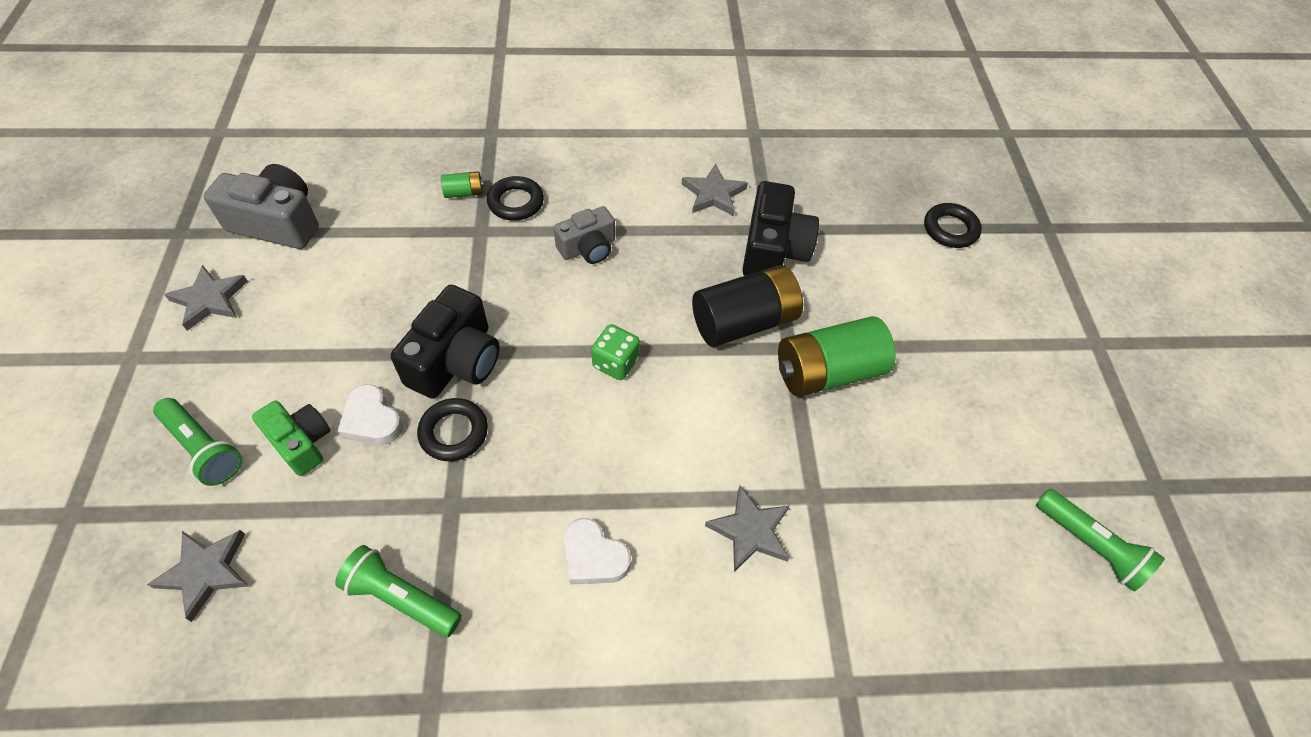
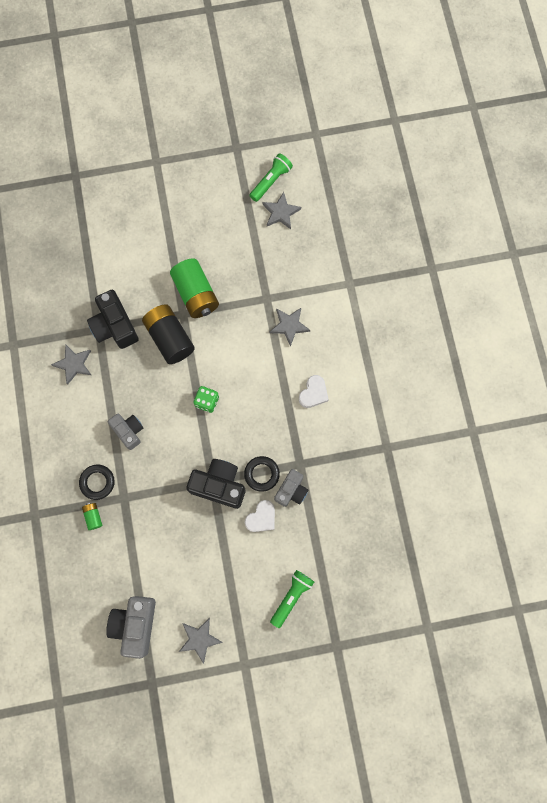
camera: 95 degrees left, 20 degrees up
grey star [147,530,249,622] -> grey star moved to [262,192,301,229]
green camera [252,401,330,476] -> none
green flashlight [335,545,462,637] -> none
black camera [742,181,819,276] -> black camera turned 120 degrees counterclockwise [87,290,139,349]
black ring [924,203,982,248] -> none
none -> grey camera [274,469,308,507]

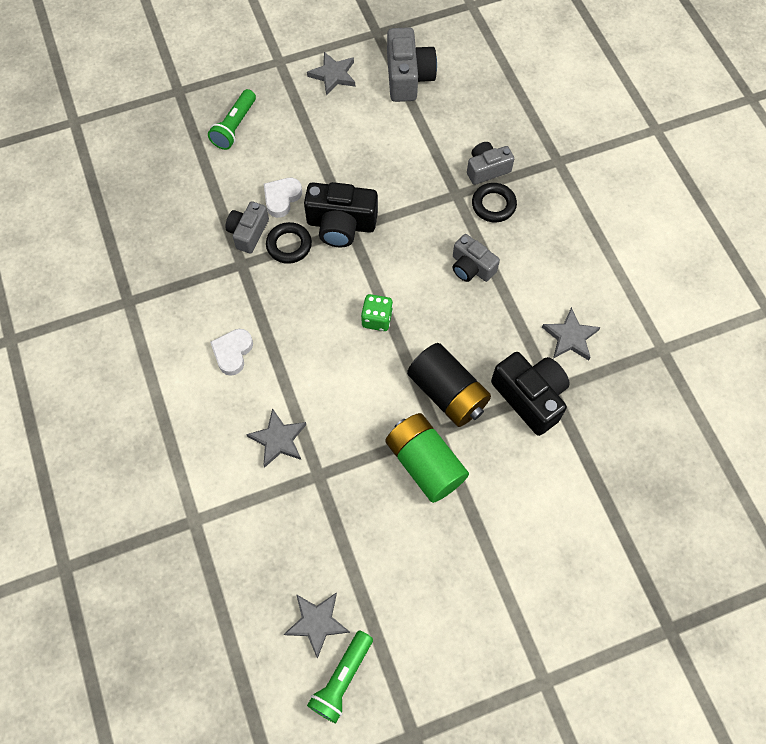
camera: 170 degrees right, 10 degrees down
green battery [82,503,102,530] -> grey camera [467,142,514,185]

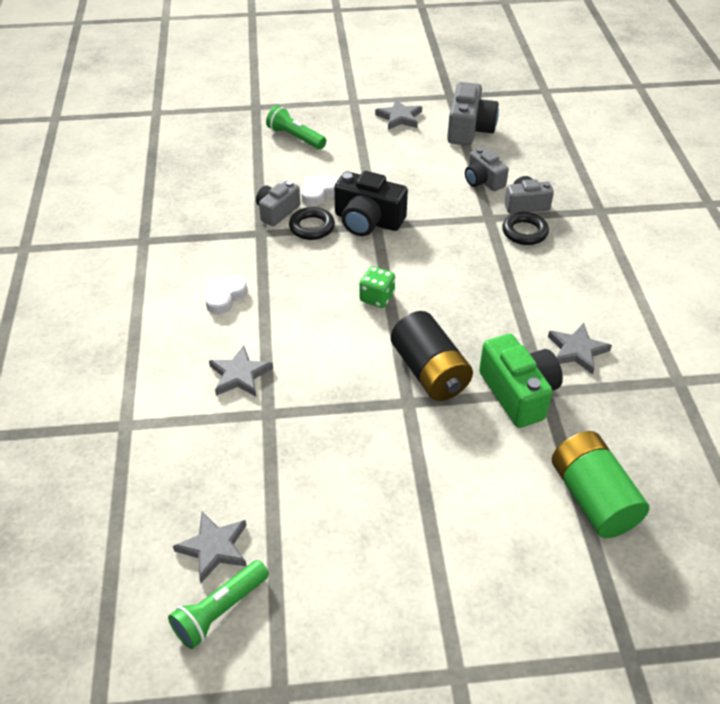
camera: 15 degrees right, 20 degrees down
green flashlight [208,89,256,150] -> green flashlight turned 90 degrees clockwise [266,105,326,149]
green battery [386,413,469,503] -> green battery moved to [552,431,649,538]
grey camera [453,234,500,282] -> grey camera moved to [465,148,509,191]
black camera [491,352,570,436] -> green camera [479,334,563,428]

